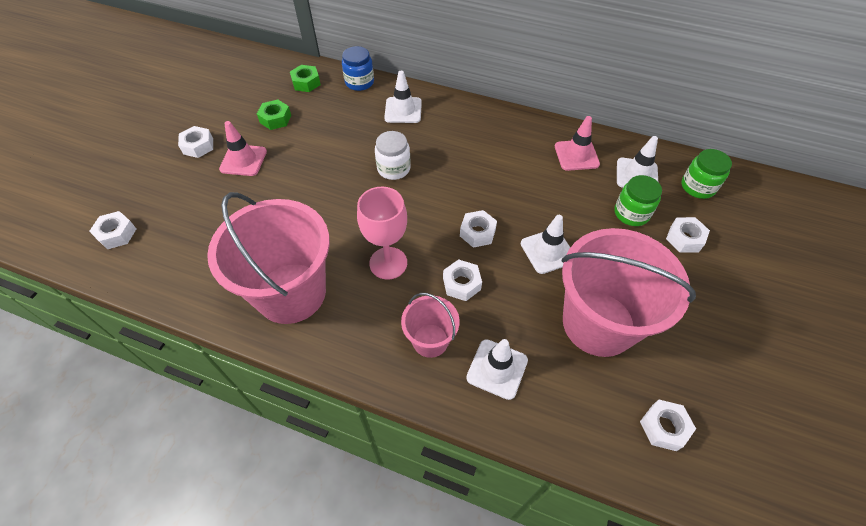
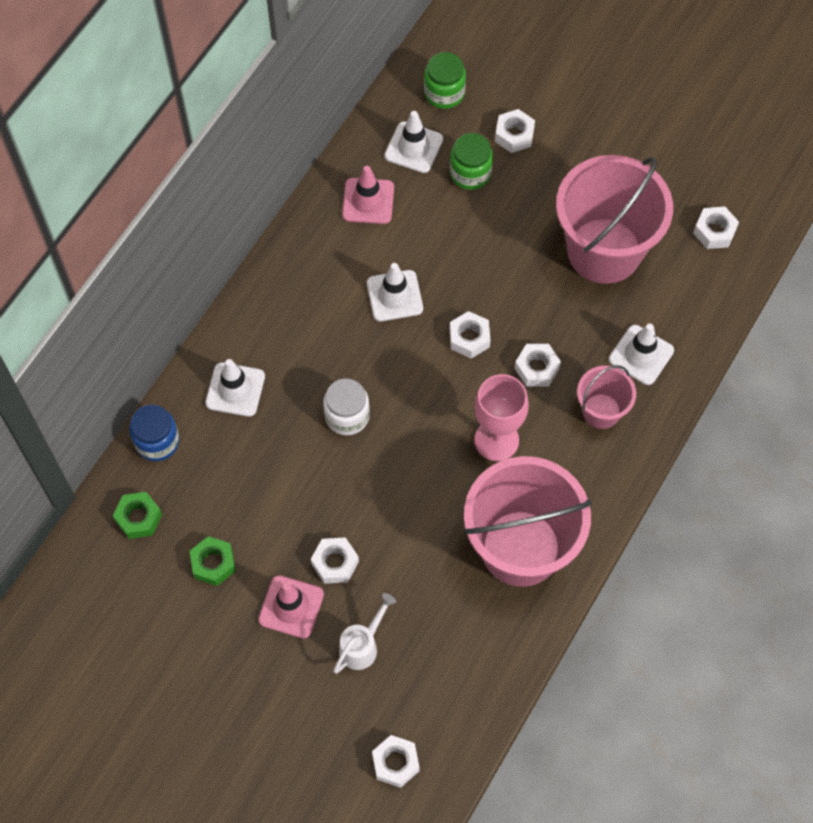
camera: 80 degrees left, 10 degrees up
white nut [178,126,213,158] -> white nut moved to [311,537,359,584]
white traffic cone [521,215,570,274] -> white traffic cone moved to [367,263,423,321]
none -> white watering can [333,593,396,674]

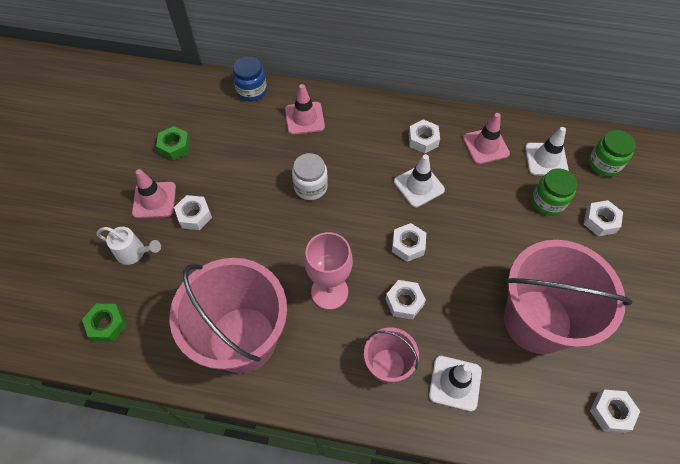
camera: 70 degrees right, 5 degrees down
green nut [113,492,162,539] -> green nut moved to [82,304,127,342]
white traffic cone [205,359,265,417] -> pink traffic cone [285,84,325,135]
white nut [372,735,420,788] -> white nut moved to [409,119,440,153]

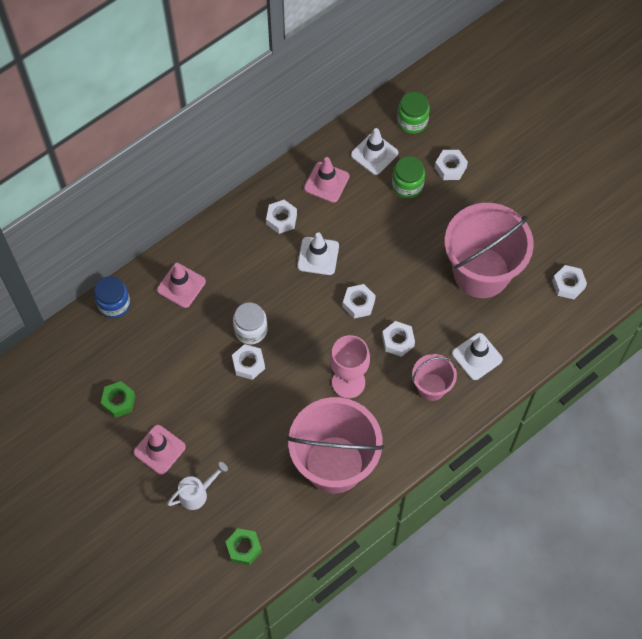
camera: 50 degrees left, 5 degrees up
white nut [174,195,212,230] -> white nut moved to [232,344,265,380]

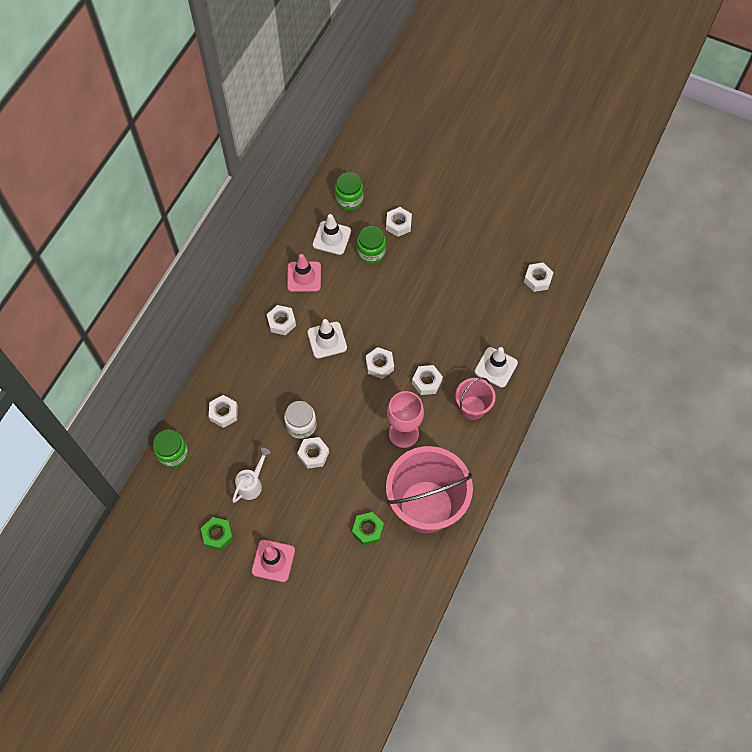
camera: 25 degrees left, 0 degrees up
blue jar [94,276,130,318] -> green jar [153,430,188,467]
pink traffic cone [157,263,206,308] -> white nut [209,395,238,428]
white watering can [167,462,228,510] -> white watering can moved to [232,448,271,503]
green nut [226,528,262,565] -> green nut moved to [352,512,384,546]
pink bucket [445,203,534,298] -> none

